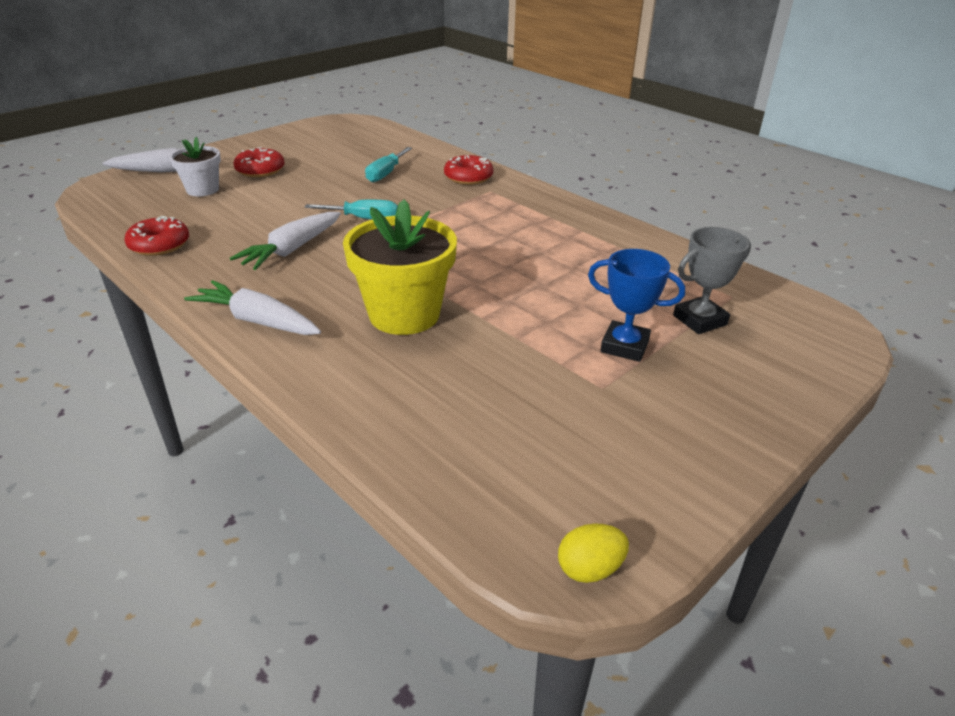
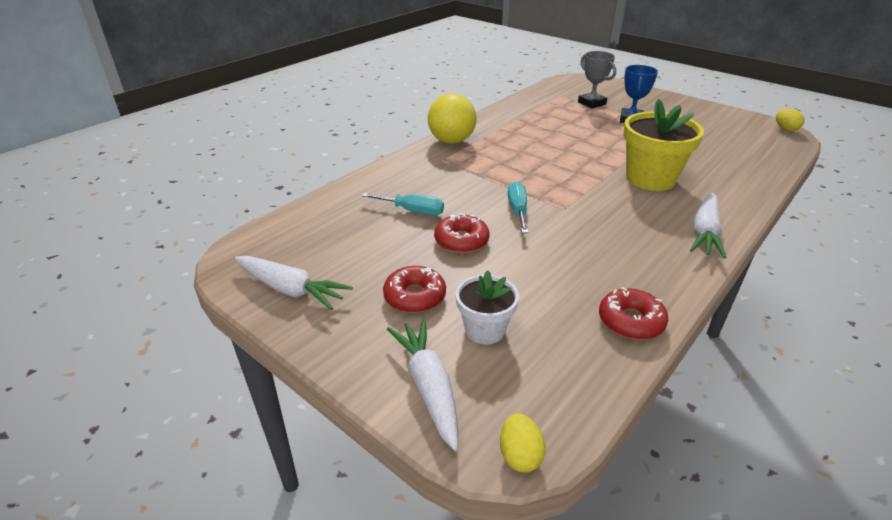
camera: 95 degrees left, 0 degrees up
white carrot [230,212,341,270] -> white carrot moved to [235,256,353,310]
red donut [444,155,493,185] -> red donut moved to [434,213,489,253]
none -> yellow ball [428,93,476,144]
none -> yellow egg [500,414,546,472]

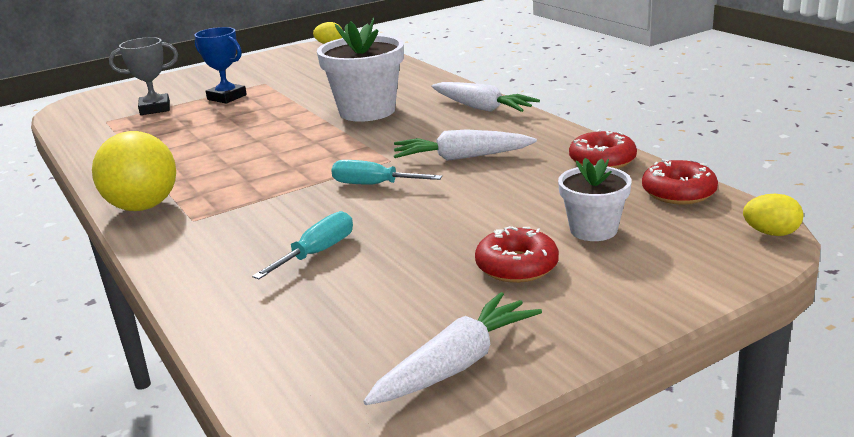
camera: 70 degrees left, 10 degrees down
white carrot [387,319,458,451] -> white carrot moved to [394,129,537,161]
red donut [434,213,489,253] -> red donut moved to [642,159,718,204]
yellow flower pot [623,99,704,191] -> white flower pot [317,18,404,122]

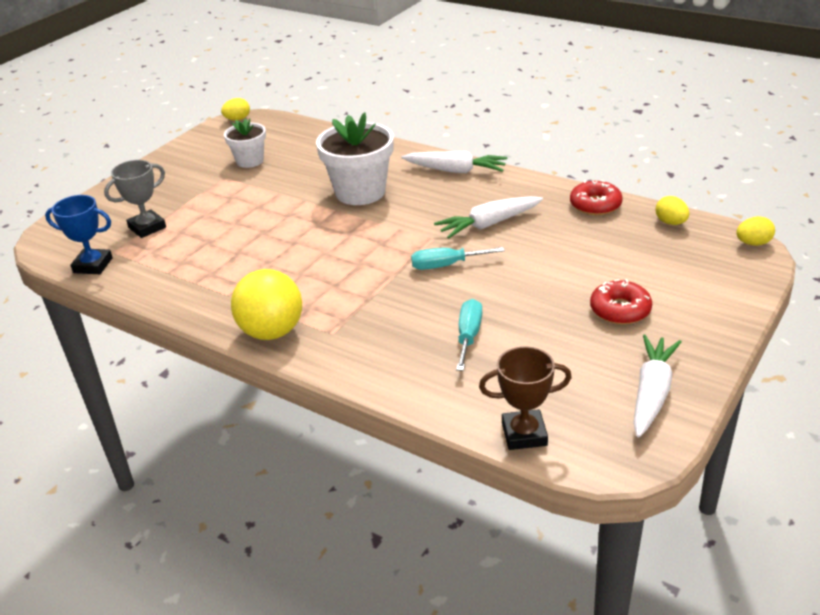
camera: 25 degrees left, 10 degrees up
blue trophy [194,27,247,104] -> blue trophy moved to [45,195,113,274]
white flower pot [558,158,632,241] -> white flower pot moved to [224,119,266,168]
red donut [642,159,718,204] -> yellow egg [656,196,689,225]
none -> brown trophy [479,346,572,450]

